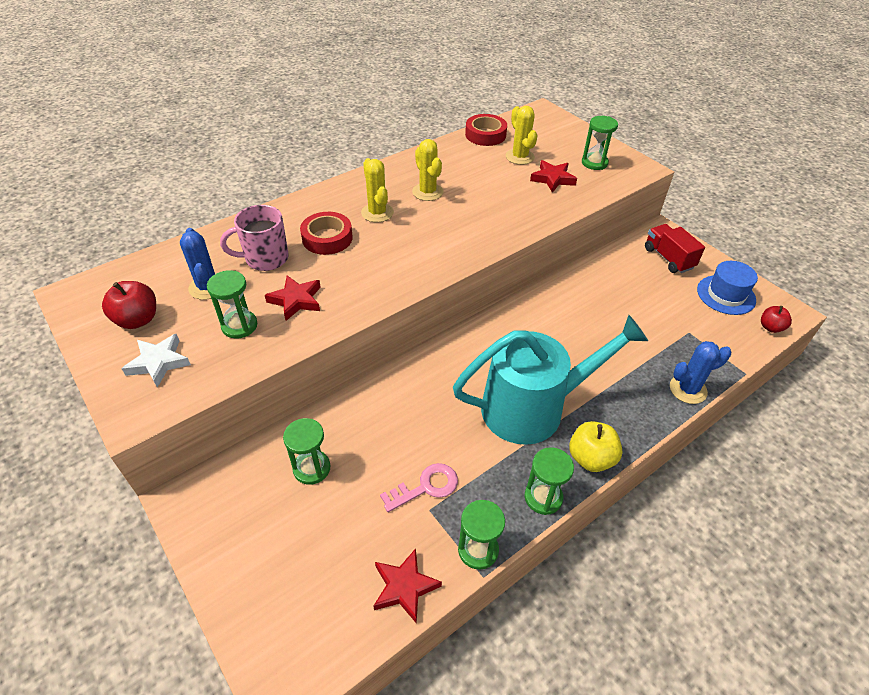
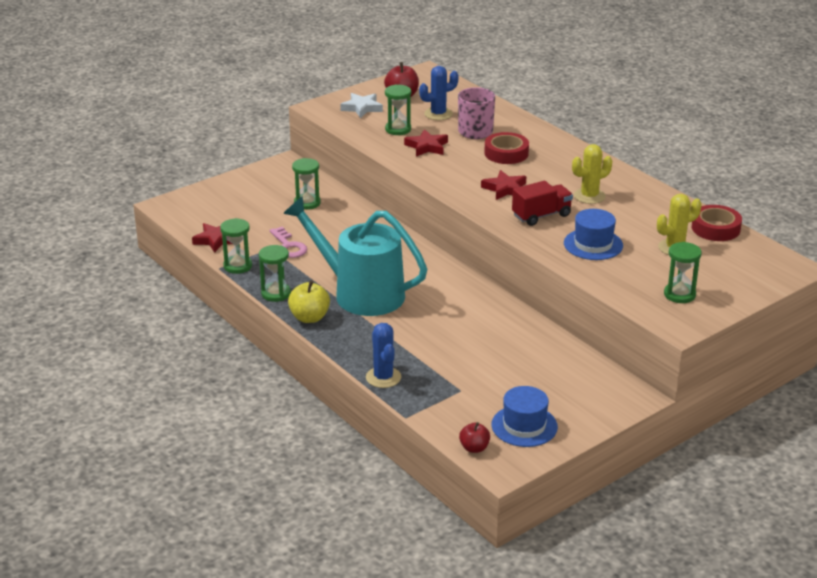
camera: 90 degrees right, 15 degrees down
yellow cactus [361,158,394,222] -> none
turquoise watering can [453,315,648,445] -> turquoise watering can turned 135 degrees clockwise [283,196,427,316]
red star [530,160,577,193] -> red star moved to [481,170,526,200]
red truck [645,224,705,273] -> red truck moved to [512,181,573,226]
none -> blue hat [564,209,623,260]

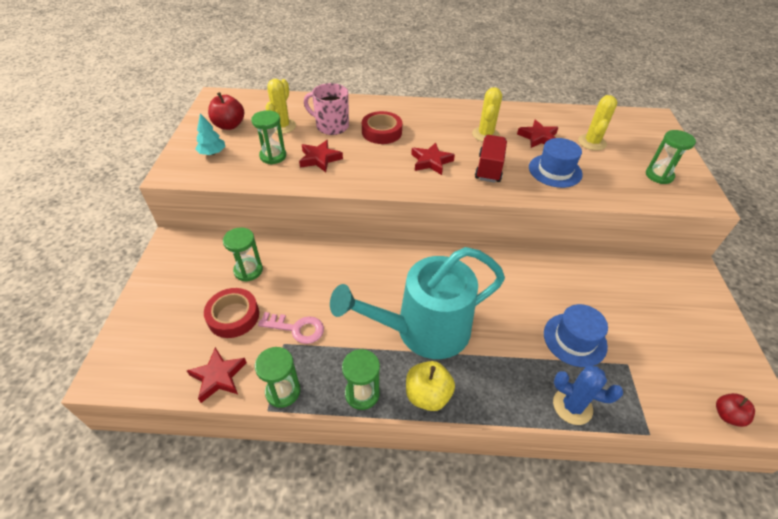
camera: 50 degrees left, 15 degrees up
white star [340,93,383,118] -> turquoise tree [195,113,225,155]
blue cactus [419,66,459,120] -> yellow cactus [266,79,296,134]
blue hat [492,386,558,447] -> blue hat moved to [544,304,608,367]
red tape [692,205,742,241] -> red tape moved to [204,288,259,338]
none -> red star [517,119,559,148]

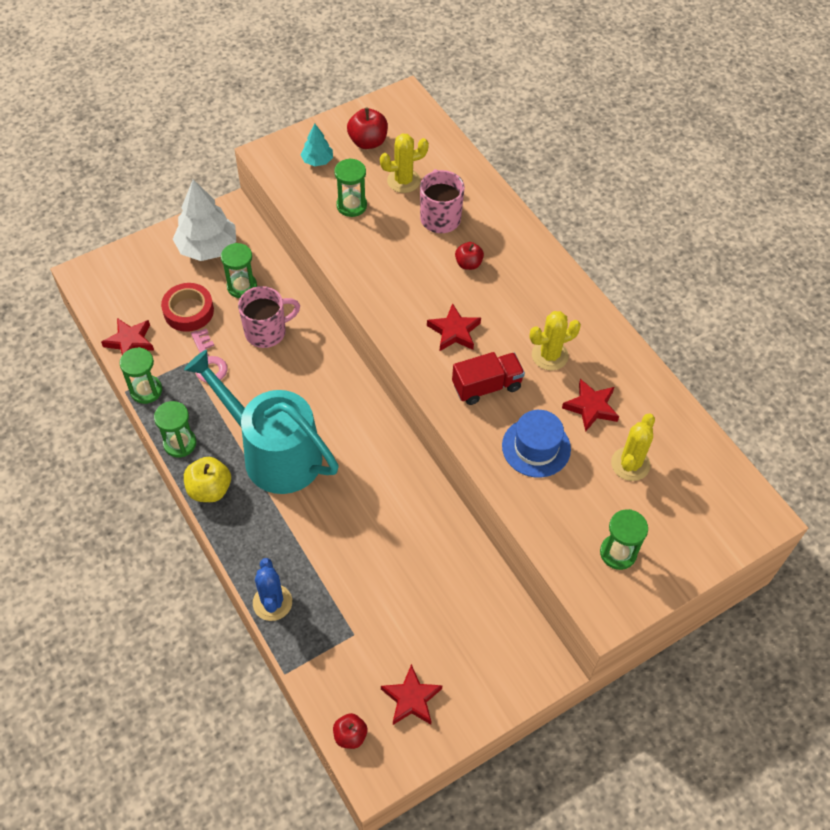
camera: 55 degrees right, 10 degrees up
red star [299,140,343,172] -> red star moved to [381,664,443,725]
red tape [362,111,403,144] -> red apple [455,242,484,270]
blue hat [544,304,608,367] -> none
yellow cactus [578,95,617,151] -> yellow cactus turned 45 degrees counterclockwise [611,414,655,481]
none -> white tree [173,179,236,261]
none -> pink mug [238,286,300,348]

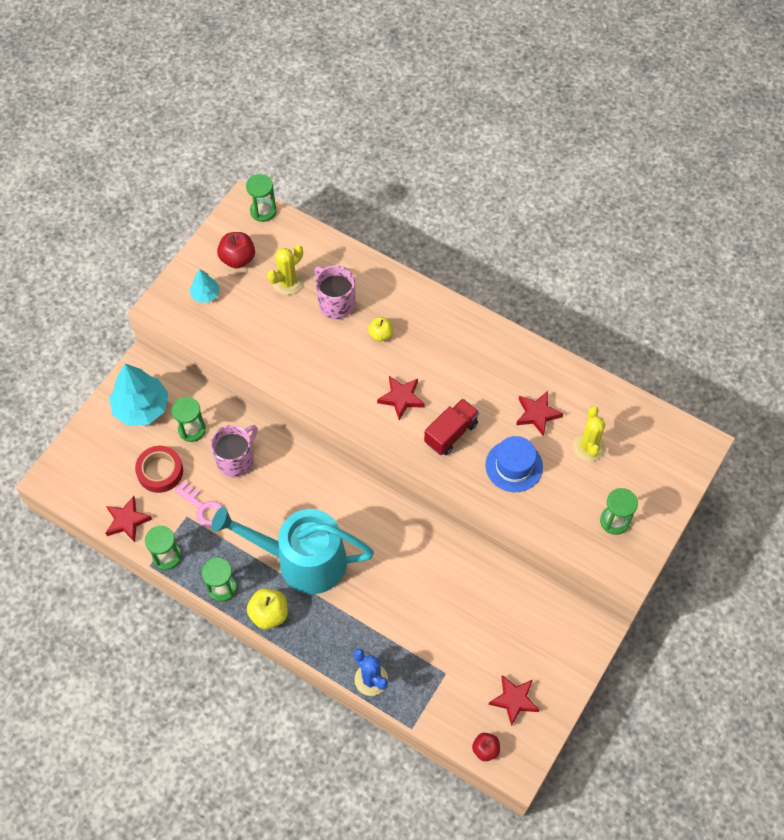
camera: 25 degrees left, 5 degrees up
white tree [173,179,236,261] -> turquoise tree [109,363,169,426]
green hourglass [334,158,367,217] -> green hourglass moved to [246,174,277,222]
red apple [455,242,484,270] -> yellow apple [368,317,393,342]
yellow cactus [529,311,581,370] -> none

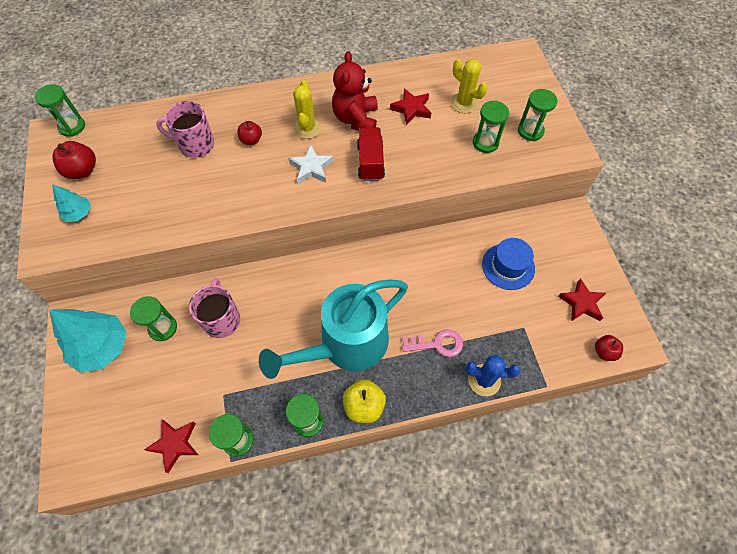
camera: 45 degrees left, 0 degrees up
red tape [135,446,183,493] -> none
pink key [175,481,223,527] -> pink key moved to [402,329,463,357]
yellow cactus [267,245,303,295] -> yellow cactus moved to [293,80,322,139]
yellow apple [368,317,393,342] -> red apple [237,121,262,145]
red star [377,376,425,420] -> white star [288,145,334,184]
blue hat [485,436,543,492] -> blue hat moved to [482,238,535,290]
none -> red teddy bear [332,51,378,131]
none -> green hourglass [473,101,509,153]

